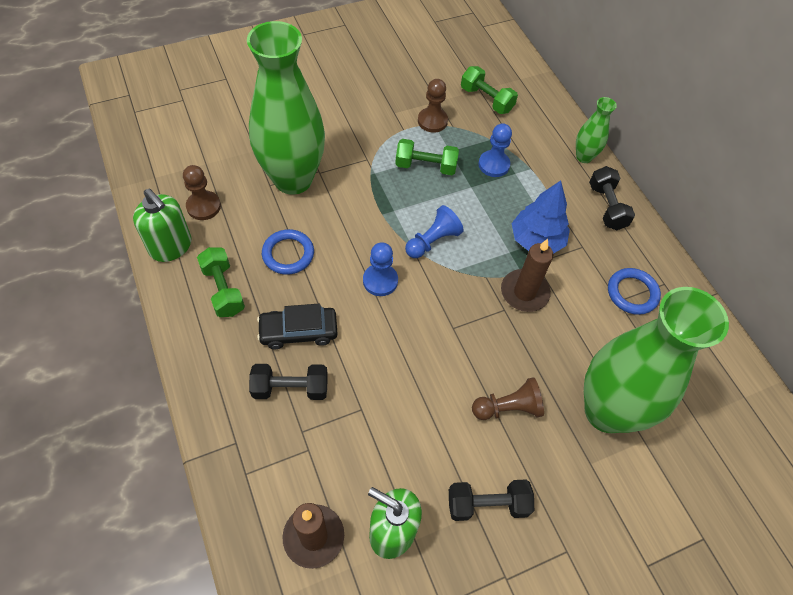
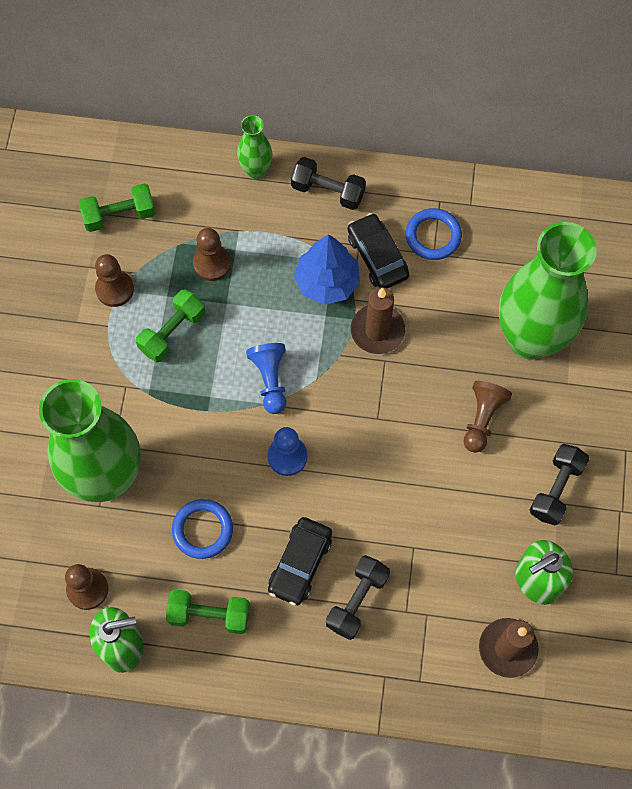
camera: 55 degrees left, 10 degrees up
blue pawn [479,123,512,177] -> brown pawn [193,228,231,281]
none -> black car [348,213,409,289]

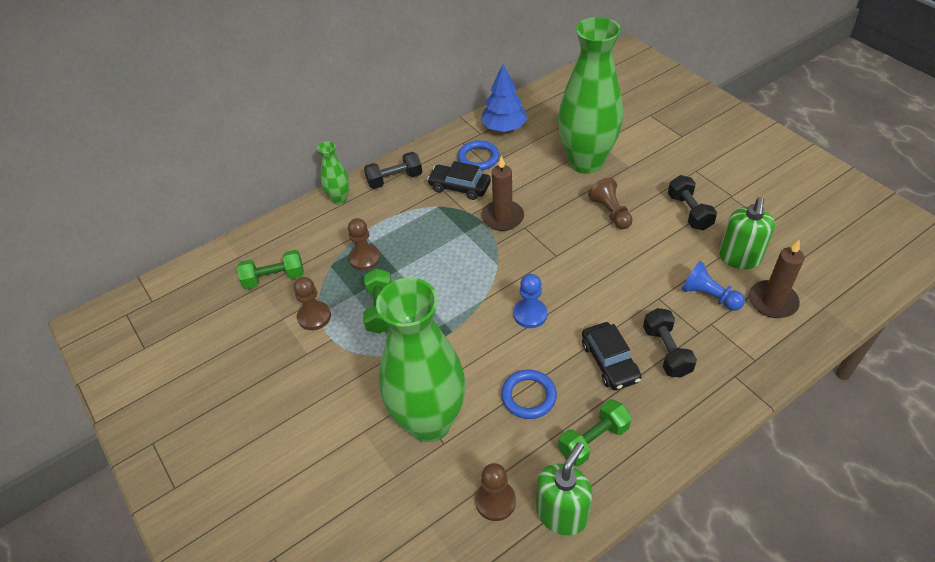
camera: 40 degrees left, 20 degrees down
green dumbbell [79,183,156,232] -> green dumbbell turned 45 degrees clockwise [237,250,304,289]
blue pawn [246,343,286,414] -> blue pawn moved to [681,261,745,311]
blue tree [294,234,360,305] -> blue tree moved to [481,64,527,132]

